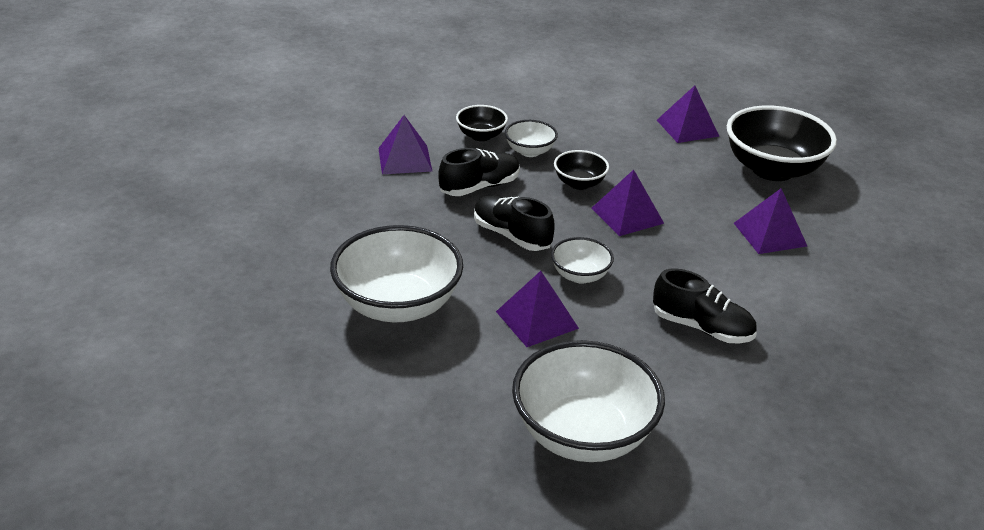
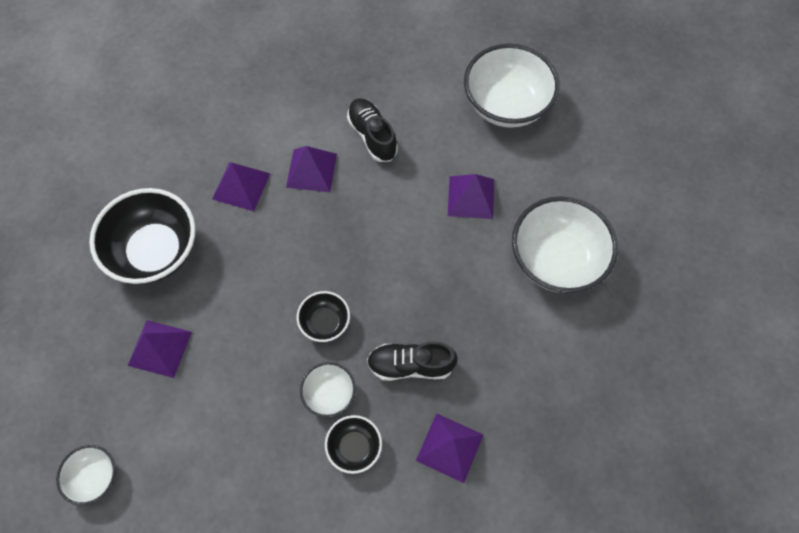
camera: 145 degrees left, 30 degrees up
black shoe [474,196,555,251] -> none
white bowl [551,237,614,284] -> white bowl moved to [56,445,116,505]
purple pyramid [591,170,664,236] -> purple pyramid moved to [286,146,337,192]

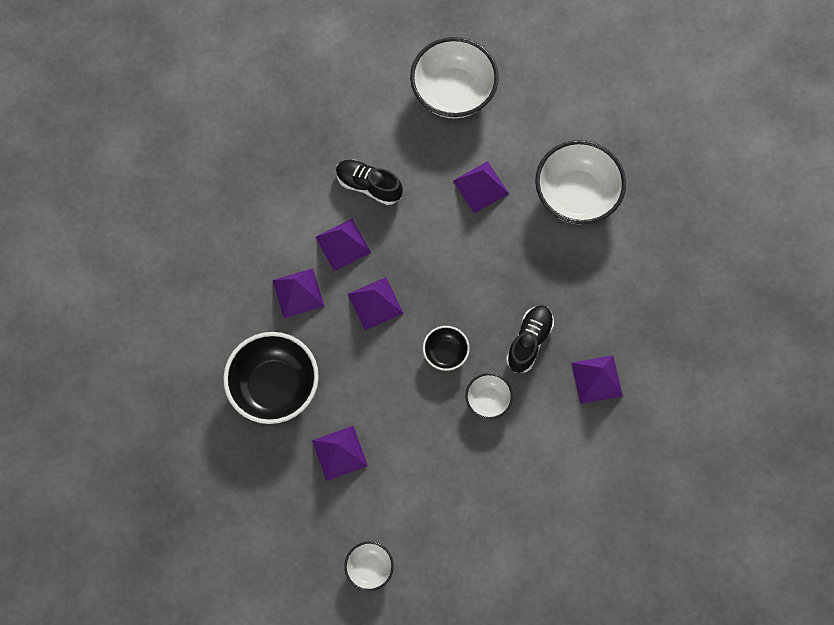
camera: 35 degrees left, 5 degrees up
black bowl [325,415,382,474] -> none
black shoe [367,342,458,381] -> black shoe turned 150 degrees clockwise [506,305,554,373]
none -> purple pyramid [348,277,404,330]

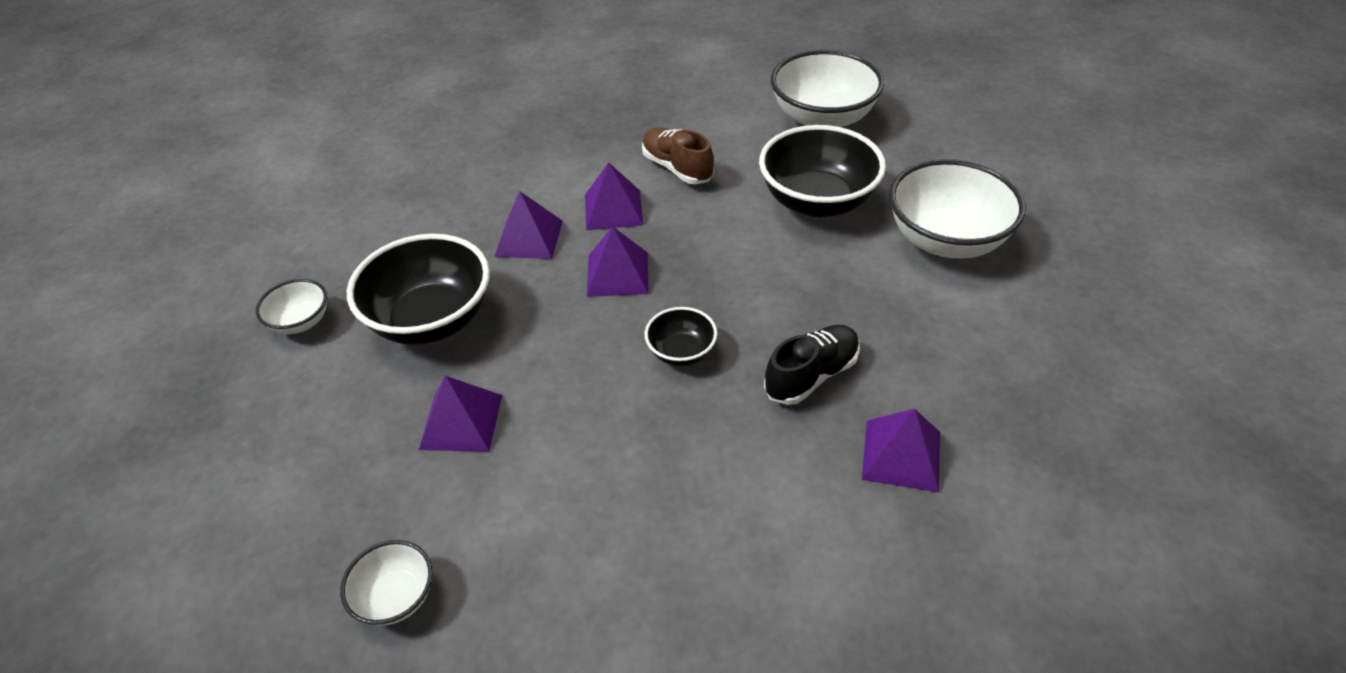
camera: 25 degrees right, 25 degrees down
black shoe [336,160,403,205] -> brown shoe [642,127,714,184]
purple pyramid [453,161,509,213] -> black bowl [759,125,886,217]
white bowl [466,373,513,419] -> white bowl moved to [256,279,327,334]

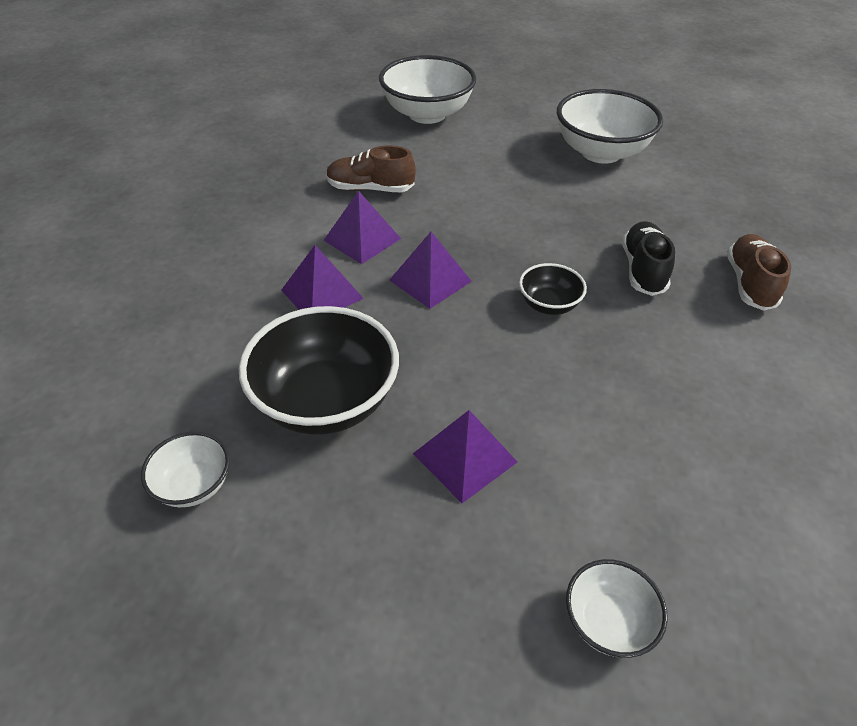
camera: 45 degrees left, 0 degrees up
black bowl [759,125,886,217] -> none
purple pyramid [862,409,940,493] -> brown shoe [727,234,791,311]

